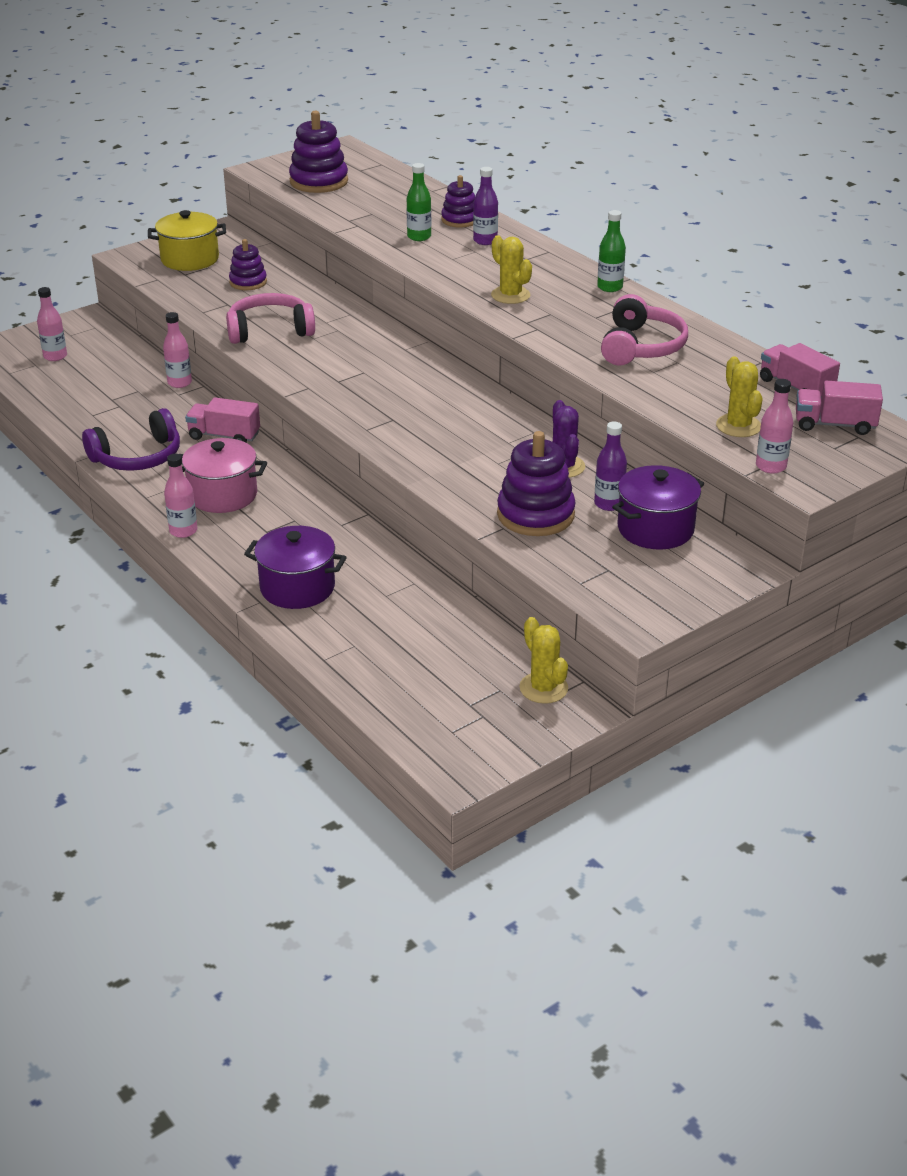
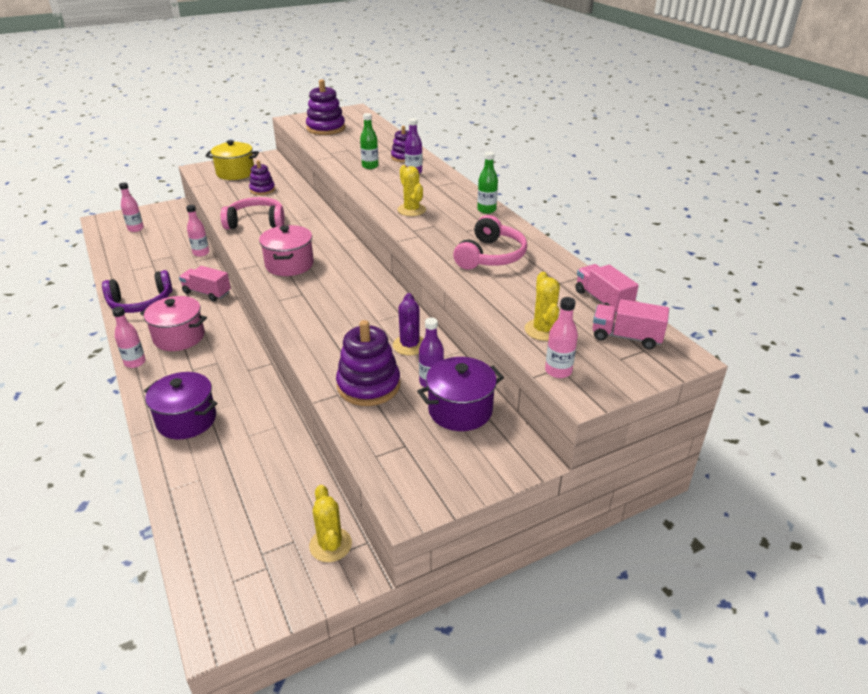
camera: 10 degrees right, 0 degrees up
none -> pink pot [259,225,314,276]

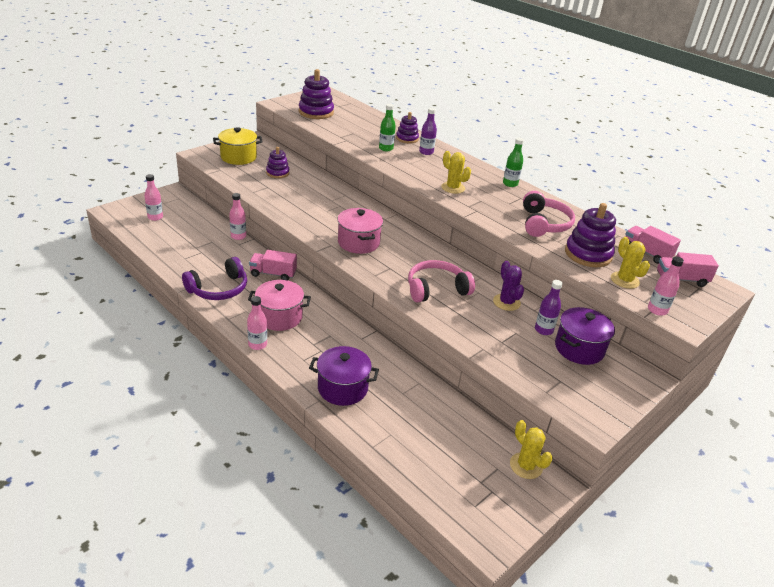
camera: 20 degrees left, 0 degrees up
pink headphones [221,197,285,229] -> pink headphones moved to [408,260,475,302]
purple stacking toy [336,320,400,406] -> purple stacking toy moved to [565,203,616,267]

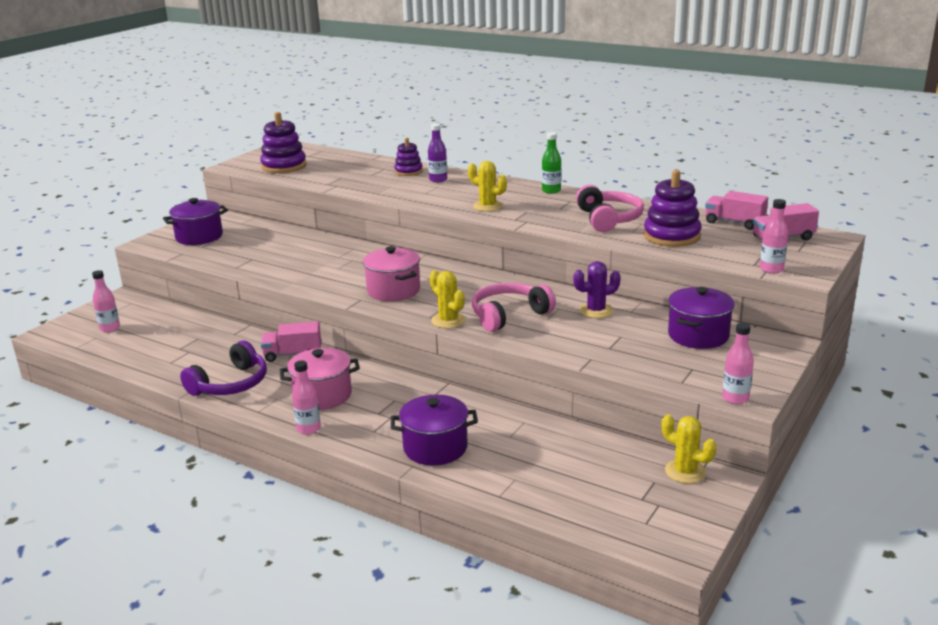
camera: 10 degrees left, 10 degrees down
yellow pot [213,127,263,165] -> purple pot [163,198,228,245]
pink bottle [229,193,246,240] -> pink bottle moved to [722,323,754,404]
purple stacking toy [266,147,290,178] -> none
green bottle [379,104,396,151] -> none
purple cactus [493,261,524,311] -> purple cactus turned 75 degrees counterclockwise [573,261,621,318]
purple bottle [535,280,563,335] -> none
yellow cactus [611,237,650,289] -> yellow cactus moved to [430,270,465,328]

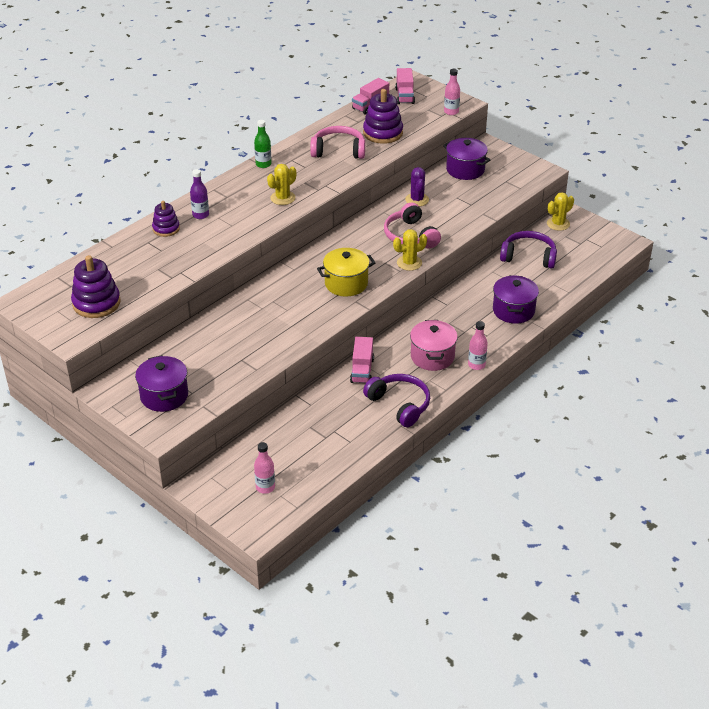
camera: 80 degrees left, 15 degrees up
pink pot [363,246,420,301] -> yellow pot [317,248,375,297]
pink bottle [722,323,754,404] -> none
none -> purple headphones [500,231,557,269]

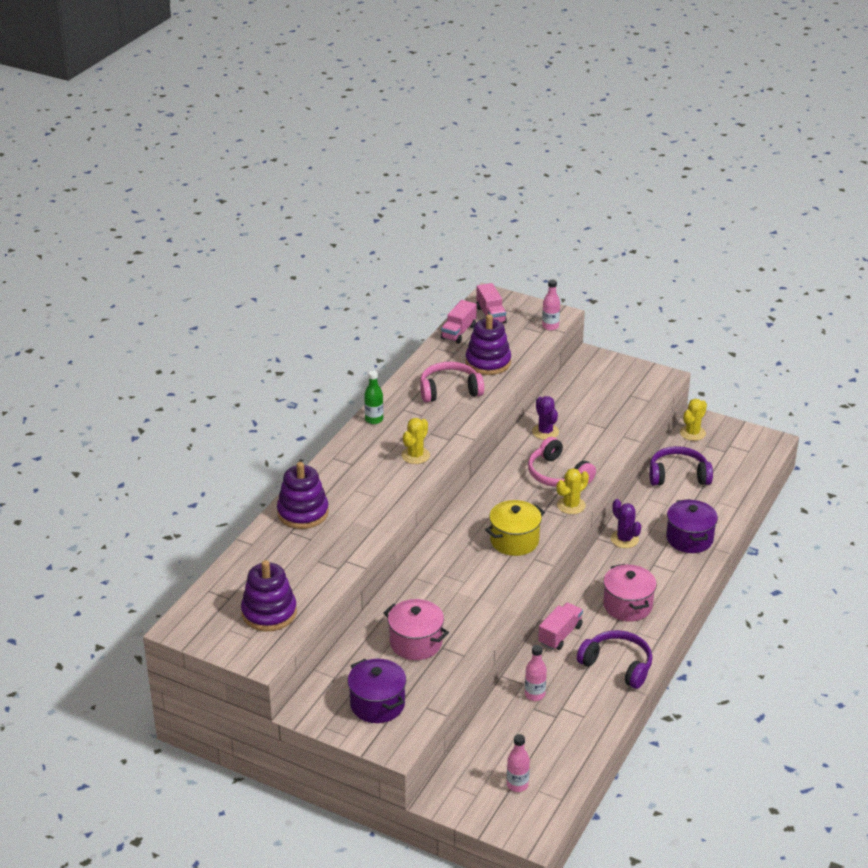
camera: 15 degrees left, 5 degrees down
purple stacking toy [152,201,180,237] -> purple stacking toy [277,462,329,529], size x1.63
purple bottle [190,169,209,219] -> none
pink truck [350,337,374,383] -> pink truck turned 135 degrees counterclockwise [538,603,583,650]
purple pot [443,138,490,180] -> none
pink bottle [468,321,488,370] -> pink bottle moved to [525,645,547,701]
none -> pink pot [383,599,449,660]
none -> purple cactus [611,499,641,548]

